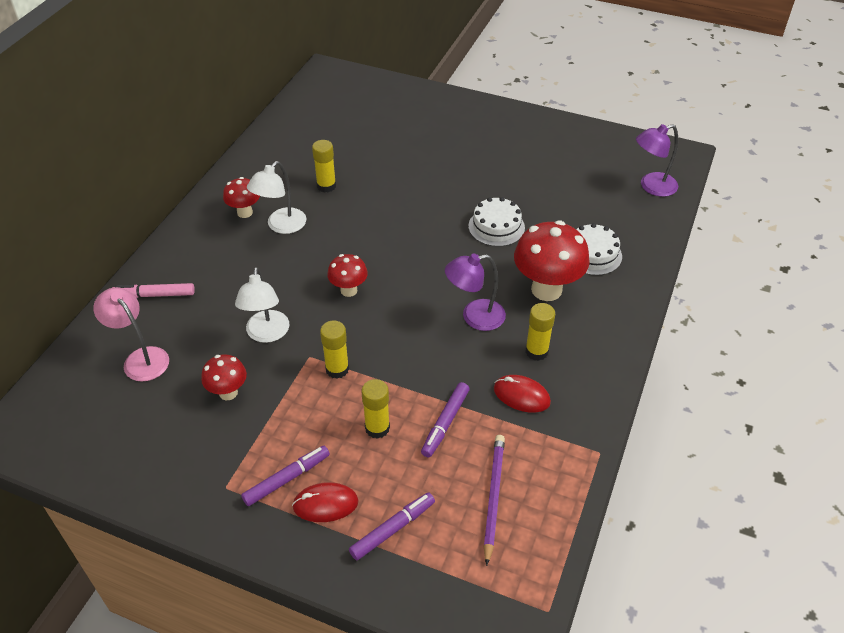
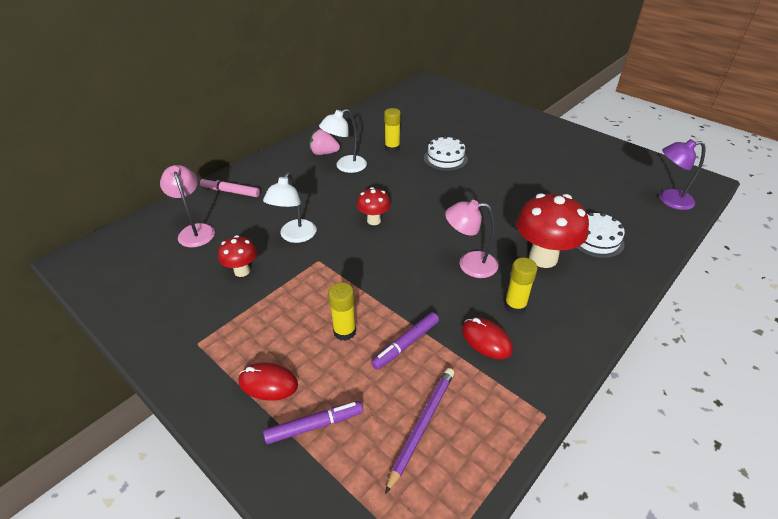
camera: 20 degrees right, 5 degrees down
red mushroom [223,177,260,218] -> pink strawberry [310,129,340,155]
purple marker [241,446,330,506] -> none
yellow glue stick [320,321,349,379] -> none
purple lamp [445,254,506,331] -> pink lamp [445,200,498,278]
white cake [468,197,525,247] -> white cake moved to [424,136,468,171]

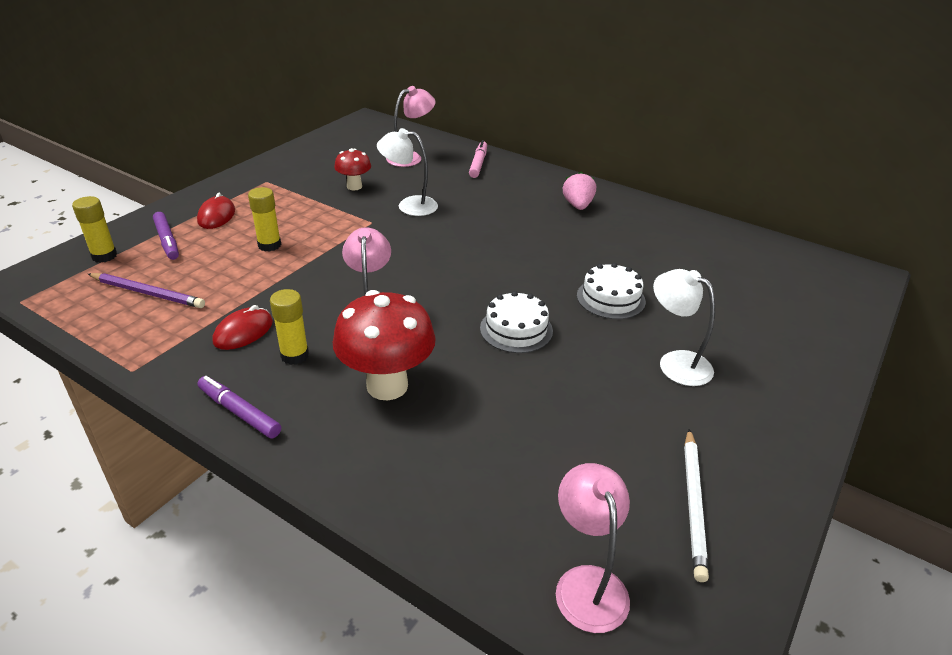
camera: 80 degrees right, 5 degrees down
white lamp [319,109,367,173] -> white lamp moved to [653,269,715,386]
red mushroom [357,187,391,225] -> none
purple marker [371,312,439,370] -> purple marker moved to [197,376,281,439]
yellow glue stick [384,108,401,152] -> yellow glue stick moved to [72,196,117,263]
white cake [576,212,625,258] -> white cake moved to [480,291,553,353]
purple lamp [659,139,706,210] -> pink lamp [556,463,630,633]
none -> white pencil [684,429,709,582]

